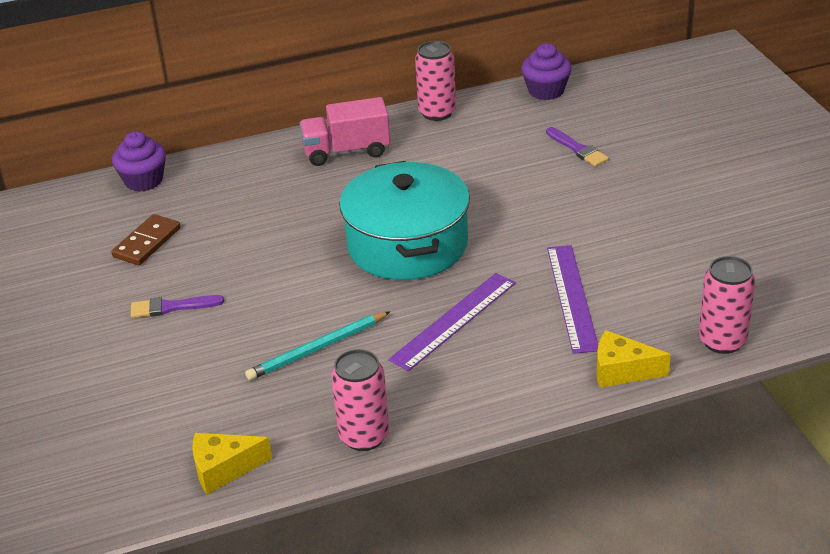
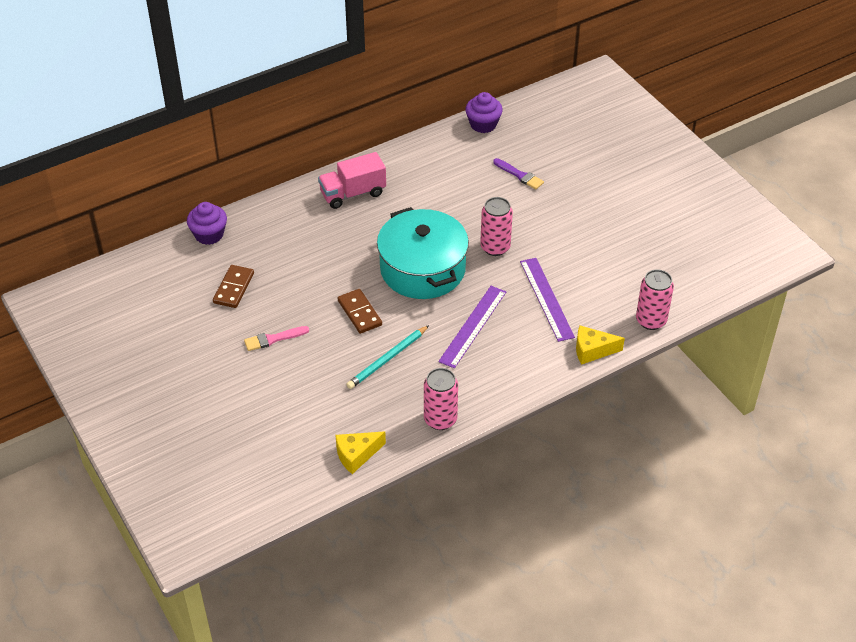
camera: 15 degrees left, 10 degrees up
purple brush [131,295,224,318] -> pink brush [244,326,309,351]
pink can [415,41,456,121] -> pink can moved to [480,197,513,256]
none -> brown domino [338,289,382,334]

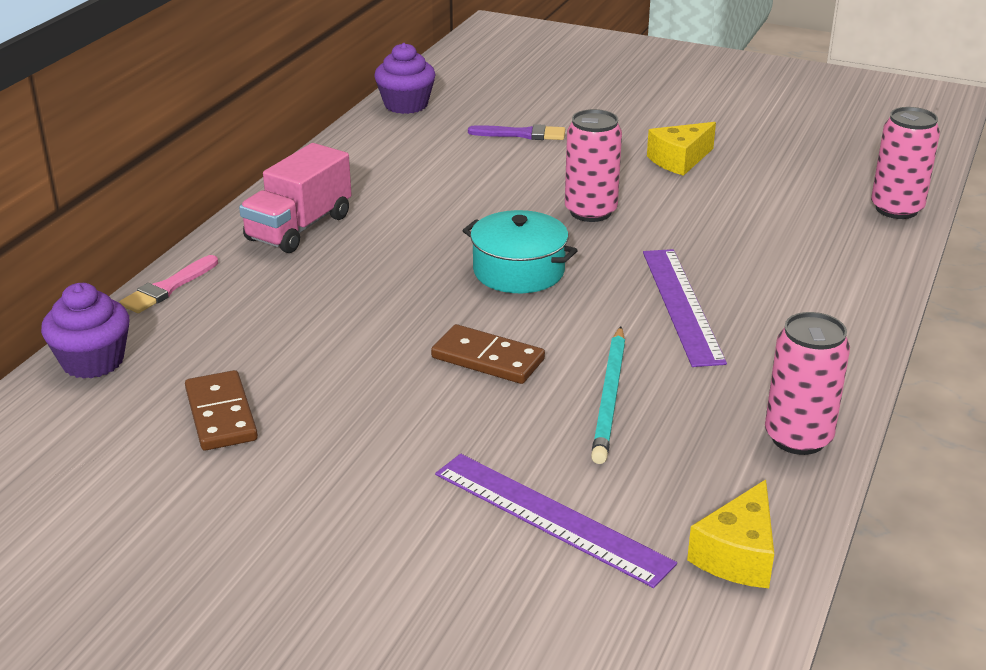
camera: 35 degrees left, 15 degrees down
pink brush [244,326,309,351] -> pink brush moved to [119,255,218,313]
turquoise pot [377,207,469,299] -> turquoise pot [462,210,578,293], size x0.58
purple ruler [520,258,575,342] -> purple ruler moved to [435,454,677,588]
yellow cheese [576,326,625,365] -> yellow cheese moved to [647,122,716,176]

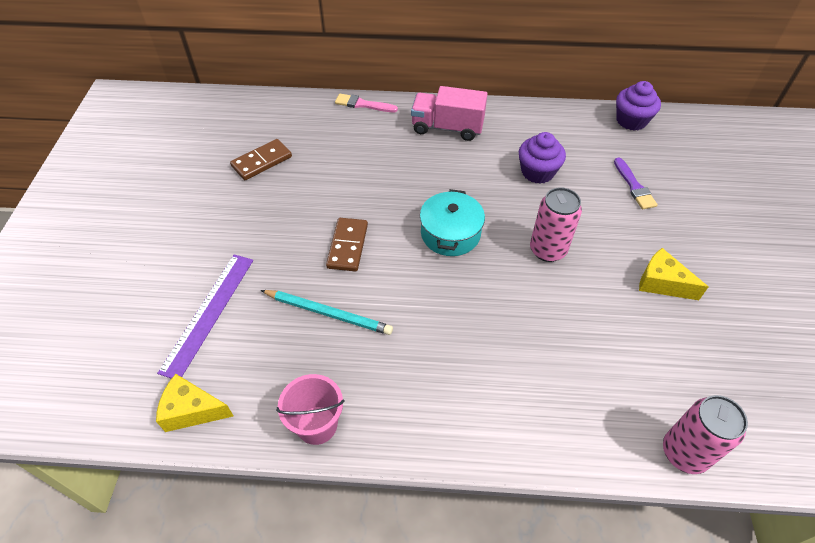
camera: 70 degrees right, 20 degrees up
purple cupcake [41,283,130,379] -> purple cupcake moved to [519,132,566,184]
turquoise pencil [591,326,625,464] -> turquoise pencil turned 150 degrees counterclockwise [261,290,393,335]
purple ruler [643,249,727,367] -> none
pink can [765,312,850,455] -> pink bucket [276,374,344,445]

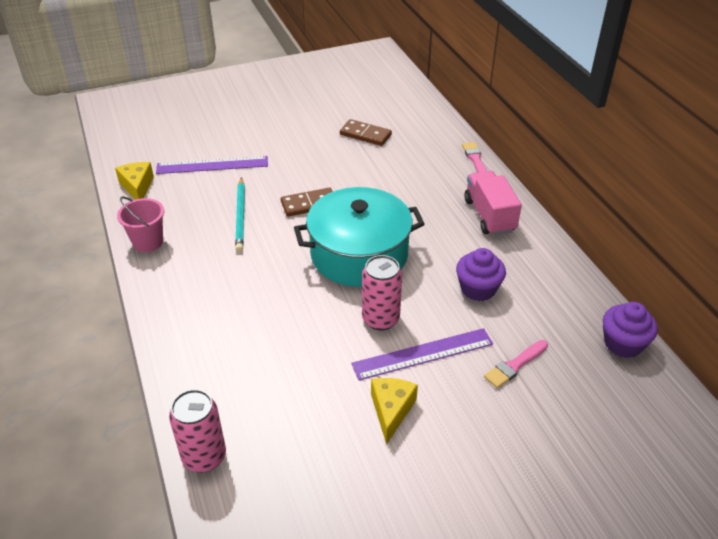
camera: 65 degrees right, 10 degrees down
turquoise pot [420,189,485,256] -> turquoise pot [294,187,425,287], size x1.74
purple brush [614,158,658,210] -> pink brush [484,340,548,388]
none -> purple ruler [351,328,493,380]

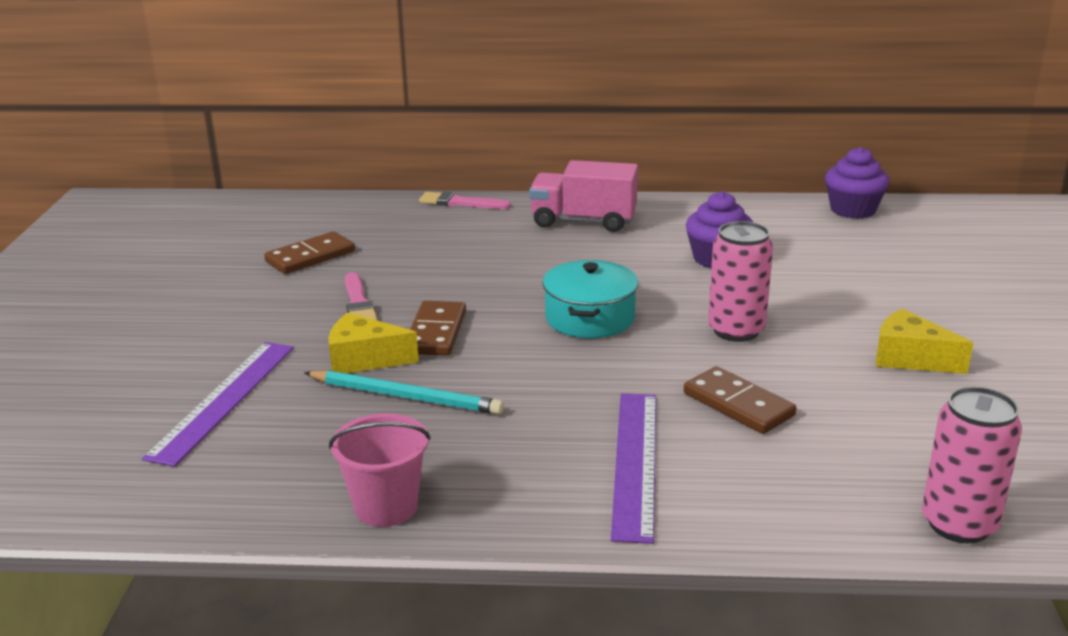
camera: 65 degrees left, 15 degrees down
yellow cheese [115,162,154,200] -> yellow cheese moved to [329,313,419,373]
turquoise pot [294,187,425,287] -> turquoise pot [543,260,638,338], size x0.58
purple ruler [351,328,493,380] -> purple ruler moved to [611,393,656,544]
pink brush [484,340,548,388] -> pink brush moved to [345,272,377,320]
none -> brown domino [684,366,796,434]

